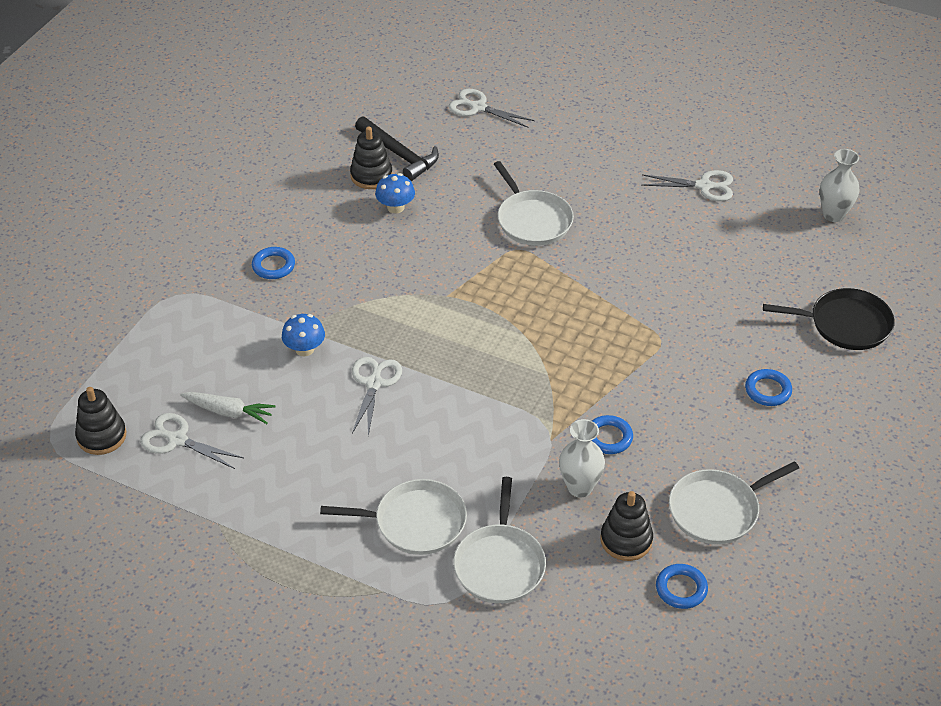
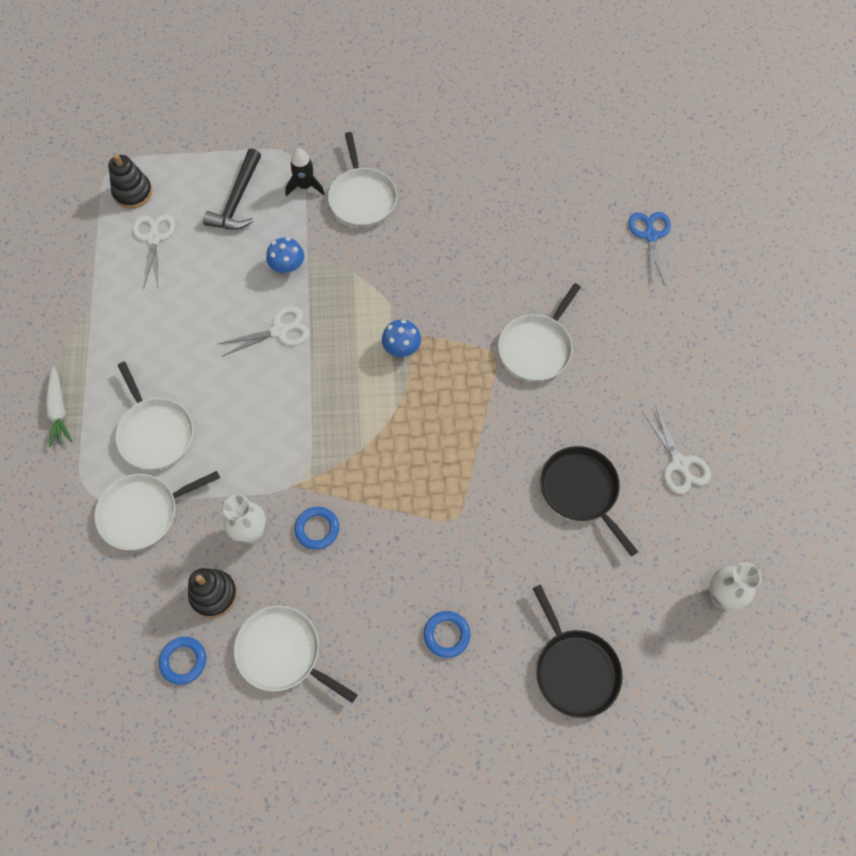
camera: 60 degrees right, 20 degrees up
white carrot [180,392,275,424] -> white carrot moved to [46,366,72,447]
blue ring [252,247,295,279] -> white pan [328,132,397,227]
black stacking toy [350,127,393,189] -> none
black hammer [355,116,439,181] -> black hammer moved to [203,149,261,230]
blue mushroom [375,173,415,214] -> blue mushroom moved to [382,320,421,357]
white scissors [449,89,535,128] -> blue scissors [628,212,671,286]
none -> black rocket [285,148,325,197]
none -> black pan [540,446,638,556]

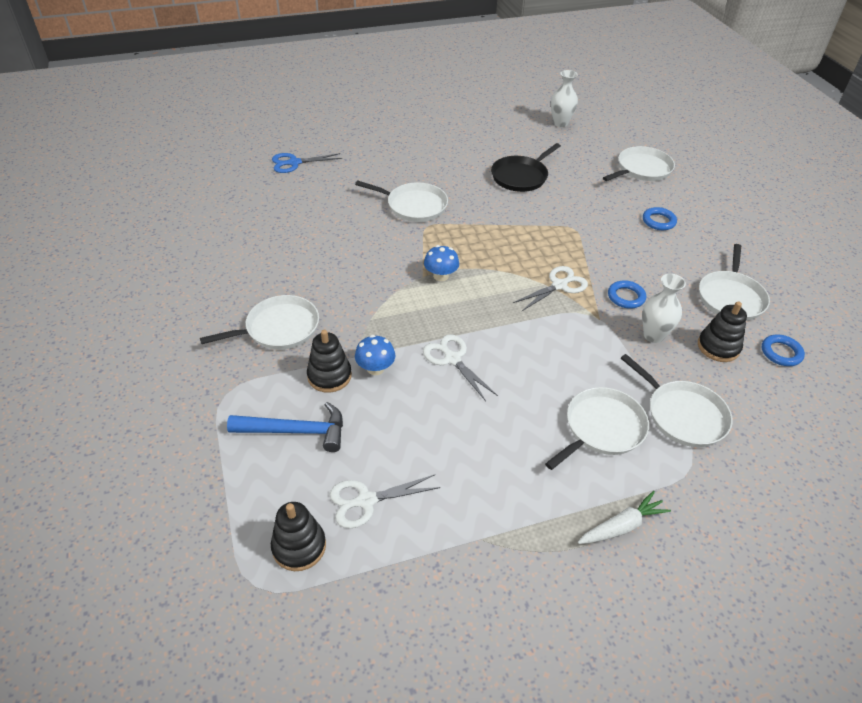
camera: 105 degrees left, 20 degrees down
black hammer [203,149,261,230] -> blue hammer [227,402,343,452]
black rocket [285,148,325,197] -> none
black pan [533,585,623,718] -> white pan [603,146,675,181]
white scissors [642,405,711,494] -> white scissors moved to [513,266,588,311]
none -> black stacking toy [307,330,352,393]

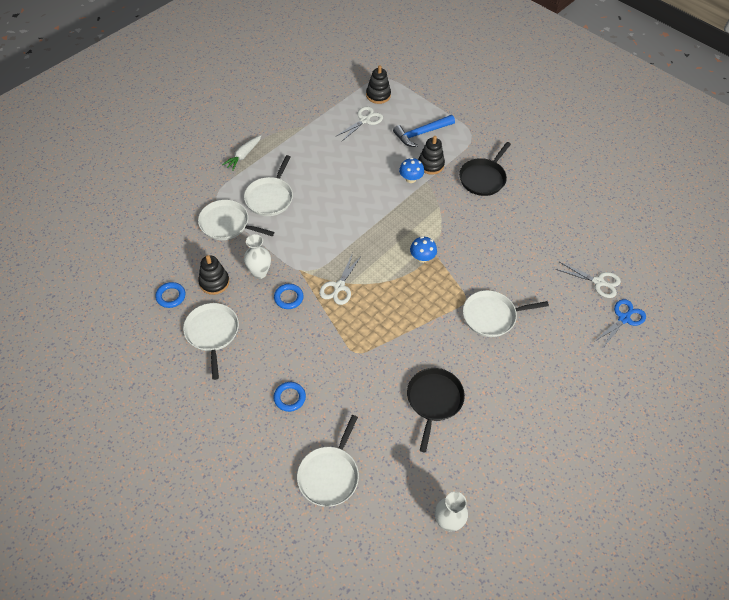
camera: 150 degrees right, 10 degrees up
white pan [200,295,319,350] -> black pan [459,142,511,196]
white scissors [423,334,498,401] -> white scissors moved to [555,262,621,298]

